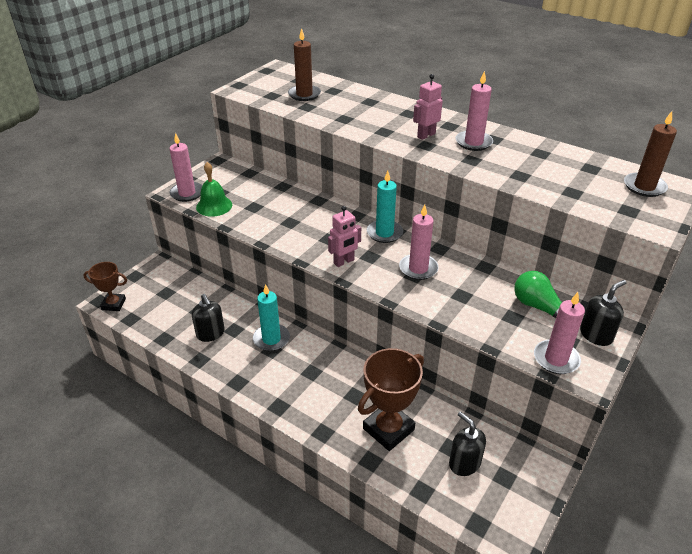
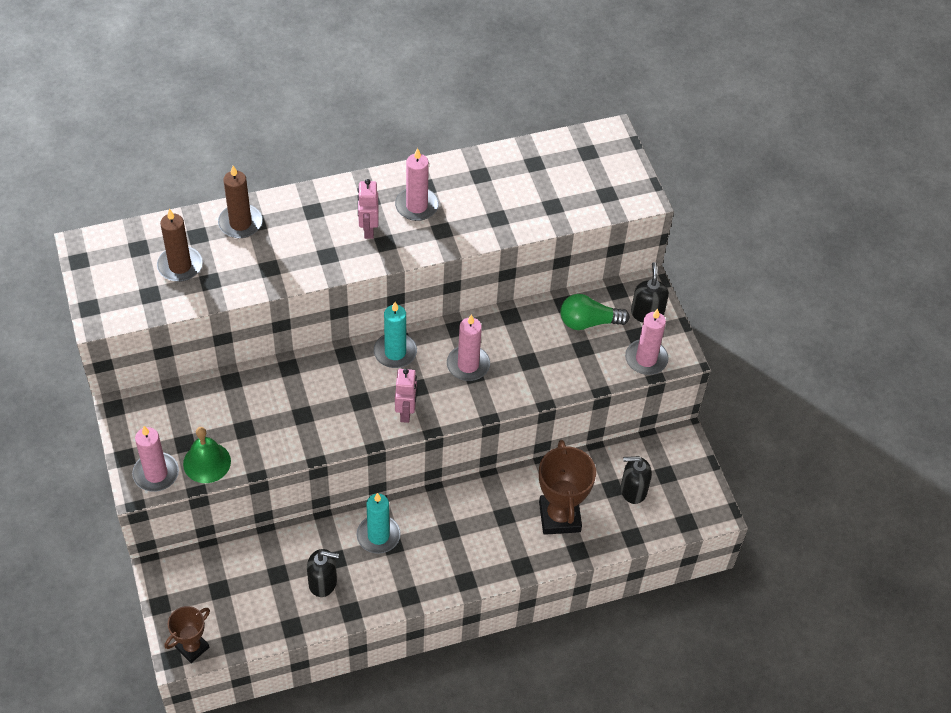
camera: 55 degrees left, 15 degrees up
brown candle [624,111,677,197] -> brown candle moved to [218,166,263,238]

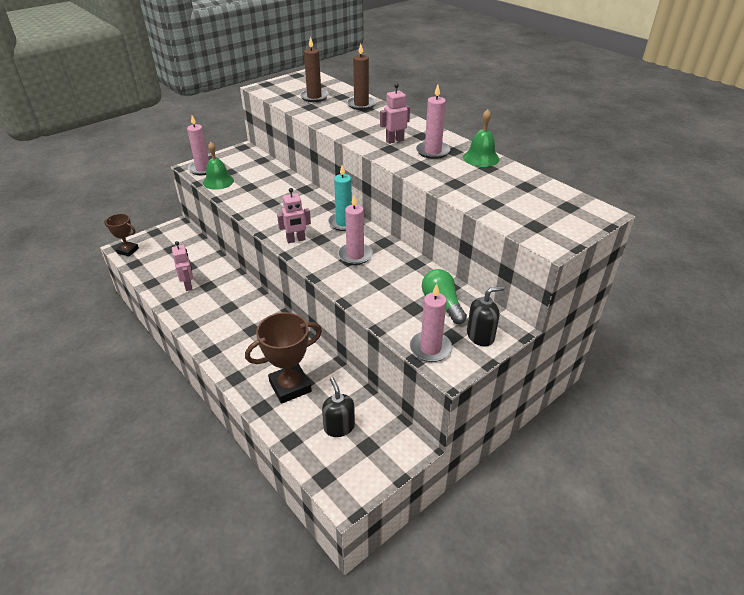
camera: 70 degrees right, 15 degrees down
black soap dispenser [307,549,339,597] -> pink robot [172,241,193,291]
turquoise candle [357,493,401,554] -> none
none -> green bell [463,109,499,167]

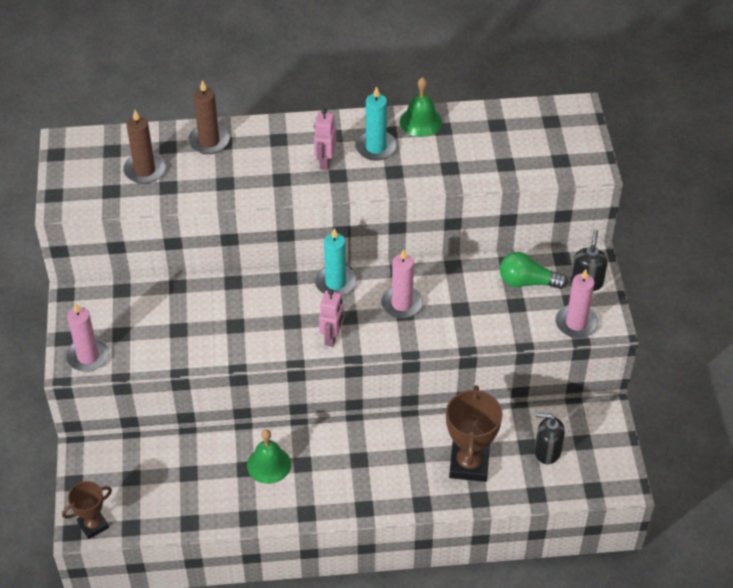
camera: 55 degrees left, 10 degrees up
pink robot [172,241,193,291] -> none
green bell [203,142,234,190] -> green bell moved to [247,429,291,484]
pink candle [416,85,450,159] -> turquoise candle [355,86,397,161]

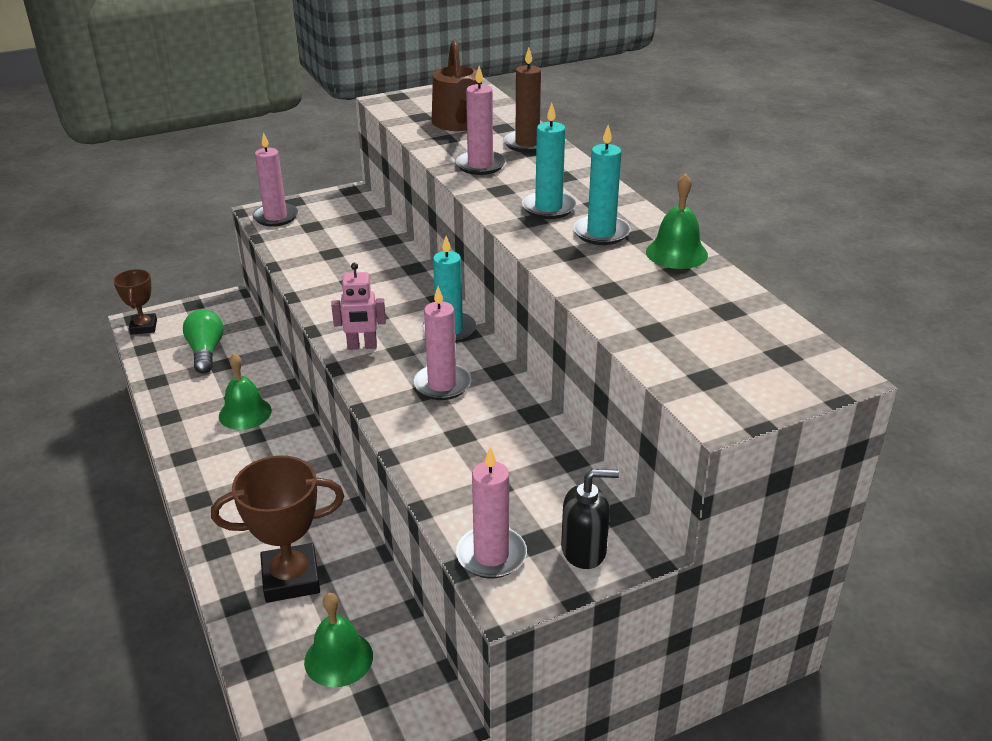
camera: 70 degrees right, 15 degrees down
brown trophy [62,481,112,539] -> brown trophy turned 45 degrees clockwise [113,269,157,335]
brown candle [123,110,166,184] -> brown watering can [432,40,482,131]
pink robot [314,109,336,170] -> turquoise candle [521,103,577,219]
green light bulb [500,252,568,289] -> green light bulb moved to [183,309,224,373]
black soap dispenser [534,412,565,464] -> green bell [304,593,373,687]
none -> pink candle [455,66,506,175]

